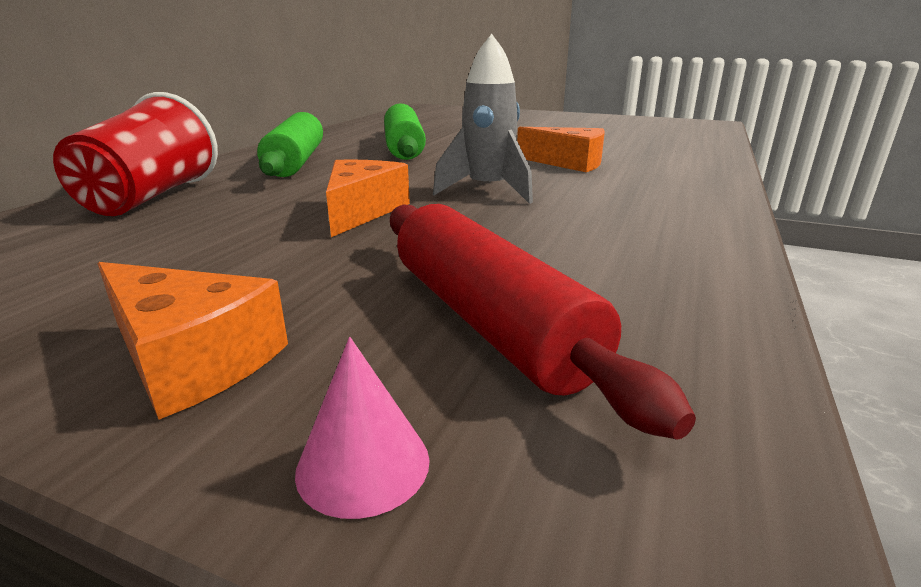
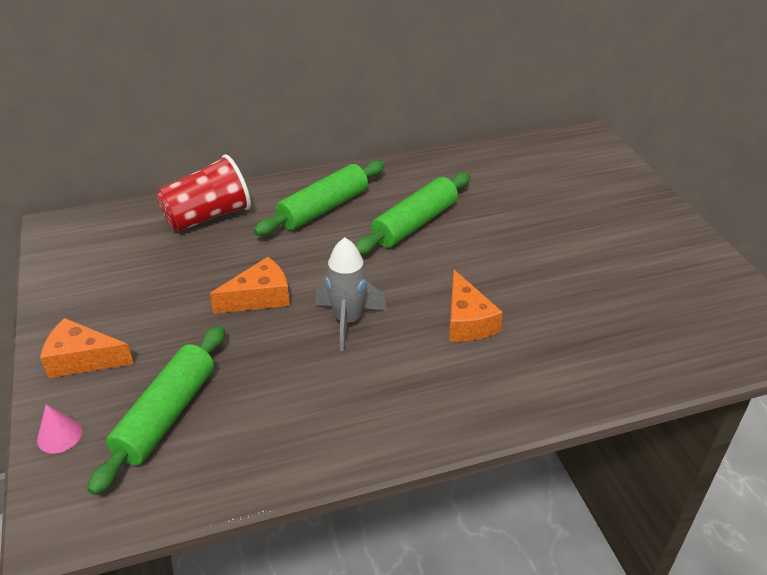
camera: 50 degrees right, 15 degrees up
orange cheese [98,262,288,420] -> orange cheese turned 105 degrees clockwise [40,318,134,378]
red rolling pin [390,204,696,440] -> green rolling pin [87,325,225,495]

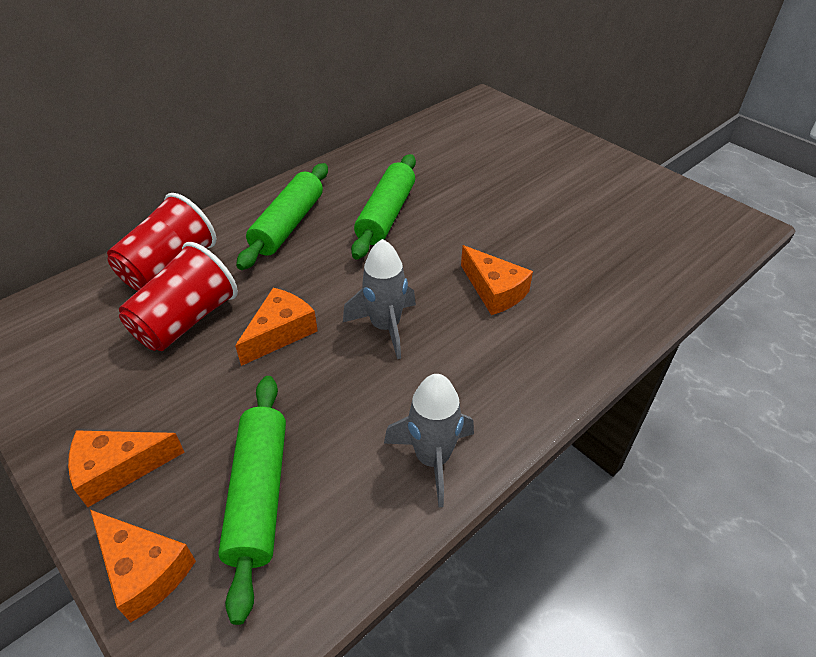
camera: 25 degrees left, 5 degrees up
pink cone [37,404,82,453] -> orange cheese [90,510,196,622]
none -> red cup [119,242,238,351]
none -> grey rocket [384,374,474,507]

